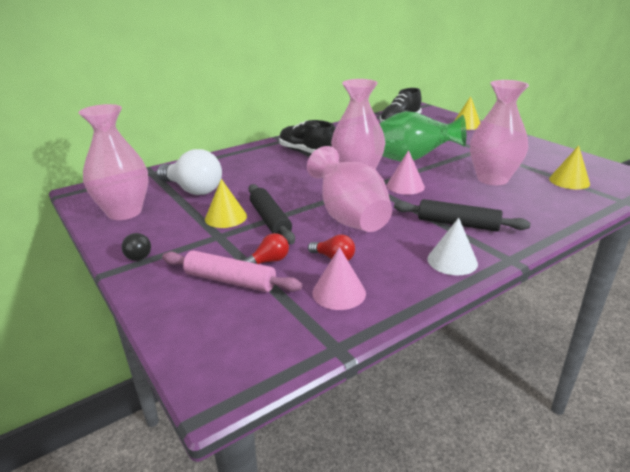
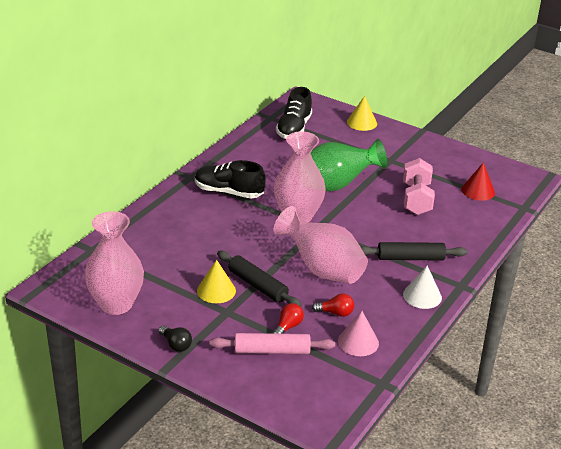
camera: 25 degrees left, 5 degrees up
white light bulb [157,149,222,195] -> none
pink cone [387,150,425,195] -> none
pink vase [470,80,529,185] -> pink dumbbell [403,158,435,215]
yellow cone [549,145,590,189] -> red cone [461,162,495,201]

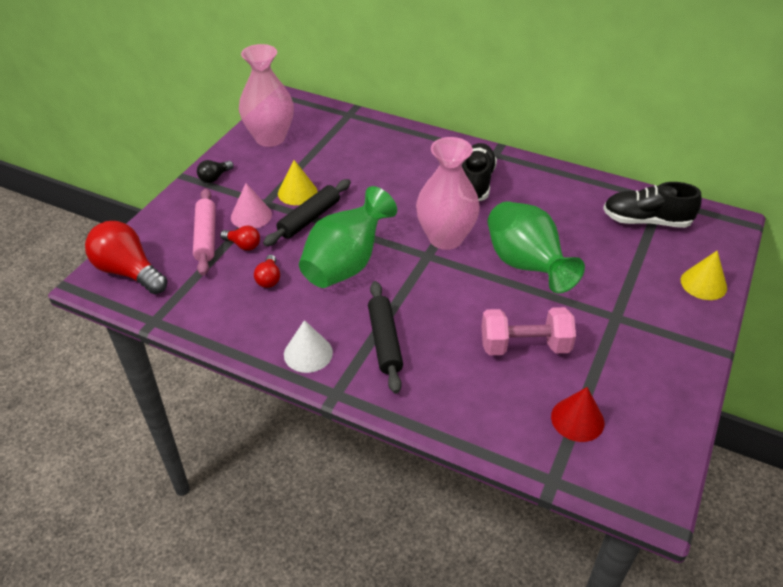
camera: 85 degrees right, 10 degrees up
pink vase [274,206,368,284] -> green vase [299,186,397,288]
pink cone [338,311,379,356] -> pink cone moved to [231,183,272,228]
none -> red light bulb [85,221,167,294]

